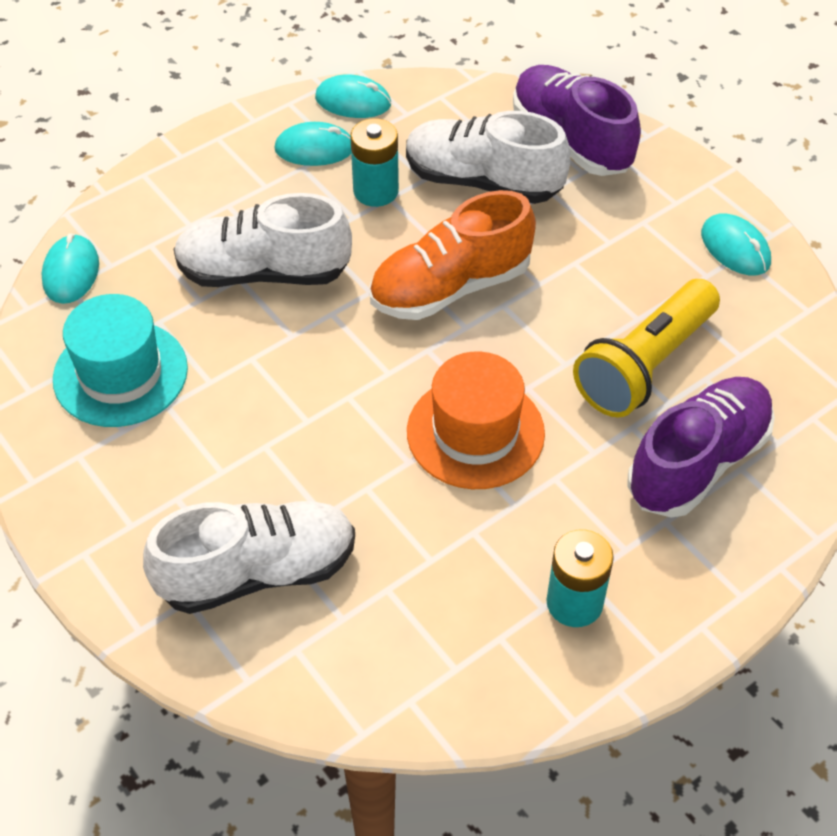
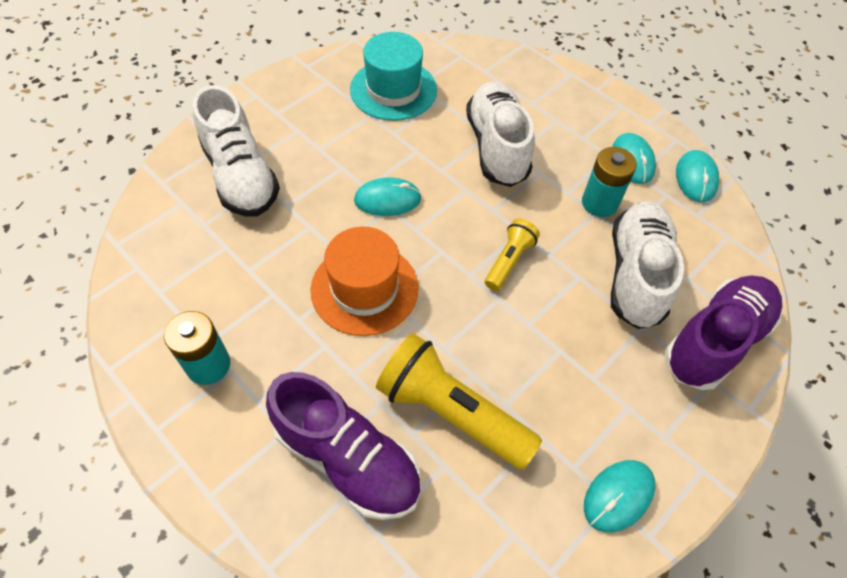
camera: 80 degrees right, 5 degrees up
turquoise mouse [41,233,99,304] -> turquoise mouse moved to [354,177,422,216]
orange shoe [369,190,536,320] -> yellow flashlight [485,219,540,291]

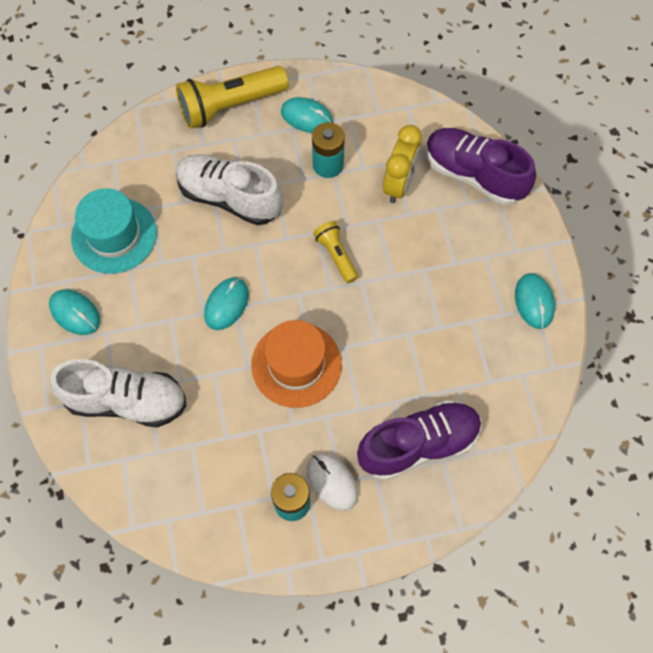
camera: 55 degrees left, 10 degrees up
yellow flashlight [376,333,542,470] -> yellow flashlight moved to [176,66,289,129]
white shoe [611,202,684,329] -> yellow clock [383,125,422,203]
purple shoe [665,275,782,390] -> purple shoe turned 45 degrees counterclockwise [426,128,536,205]
turquoise mouse [676,150,719,202] -> turquoise mouse moved to [49,289,100,335]
none -> white mouse [307,454,358,511]

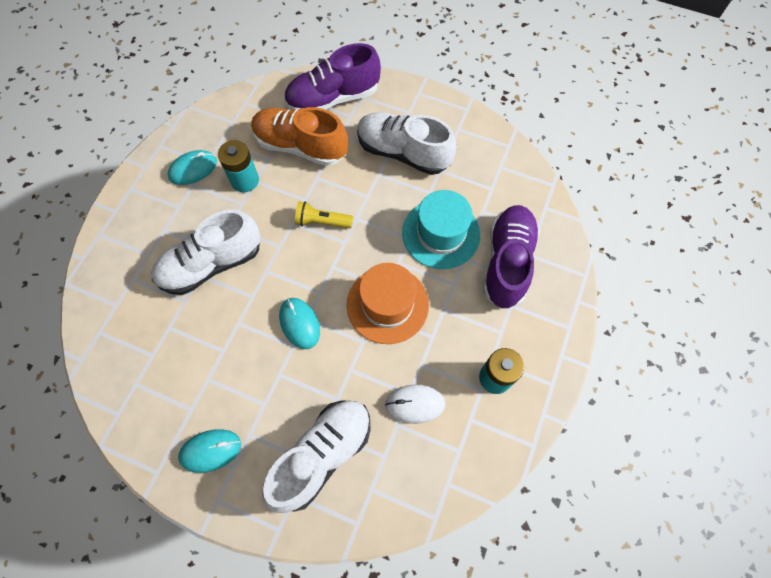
camera: 55 degrees left, 0 degrees up
turquoise hat [71,188,157,274] -> turquoise hat moved to [402,190,480,269]
yellow flashlight [176,66,289,129] -> none
white mouse [307,454,358,511] -> white mouse moved to [385,385,445,424]
yellow clock [383,125,422,203] -> orange shoe [251,107,348,166]
turquoise mouse [515,273,555,329] -> none
none -> white shoe [357,112,457,175]

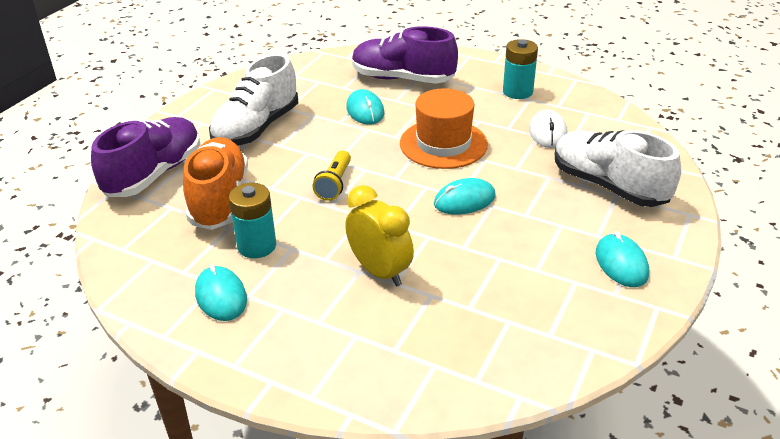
camera: 85 degrees left, 30 degrees down
white shoe [151,210,261,295] -> yellow clock [345,185,414,287]
orange shoe [251,107,348,166] -> orange shoe turned 150 degrees clockwise [183,137,248,230]
purple shoe [284,43,381,110] -> purple shoe turned 135 degrees counterclockwise [91,117,200,197]
turquoise hat [402,190,480,269] -> turquoise mouse [346,89,384,125]

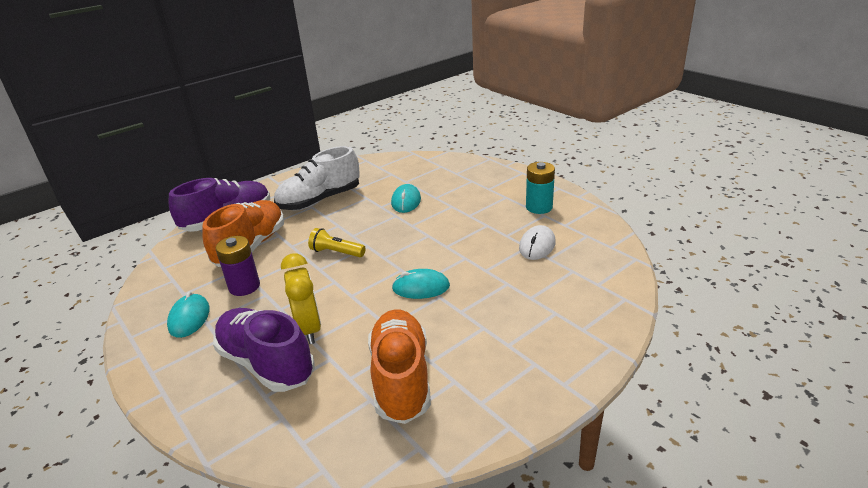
camera: 25 degrees right, 5 degrees down
turquoise battery [229,183,276,258] -> purple battery [216,236,260,296]
yellow flashlight [312,151,351,201] -> yellow flashlight turned 75 degrees clockwise [308,228,366,257]
purple shoe [352,26,458,84] -> purple shoe moved to [213,308,315,392]
orange hat [400,88,488,169] -> none
white shoe [555,130,681,207] -> none
turquoise mouse [596,231,649,287] -> none
none -> orange shoe [368,309,431,424]

